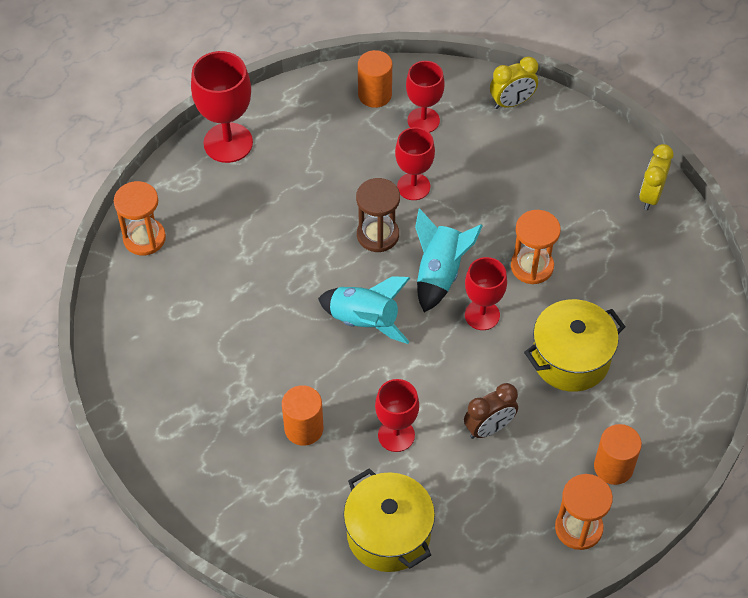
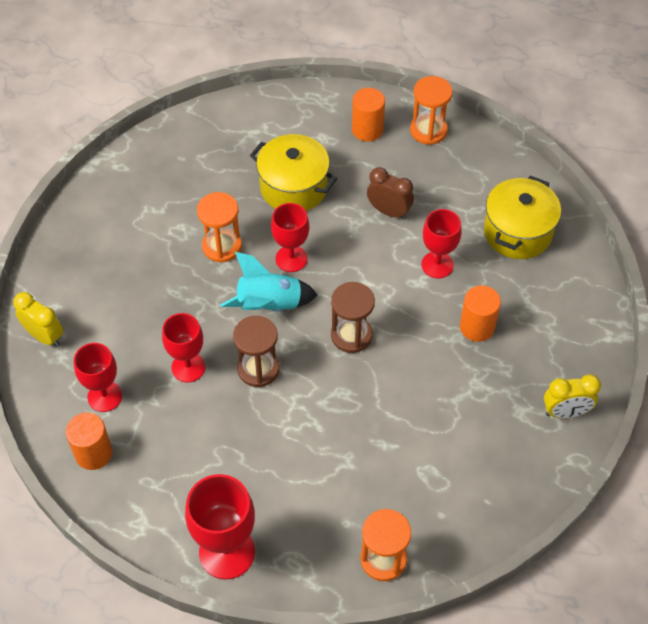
camera: 120 degrees left, 0 degrees up
turquoise rocket [318,276,410,344] -> brown hourglass [331,282,375,353]
yellow clock [639,144,673,210] -> yellow clock moved to [544,374,601,418]

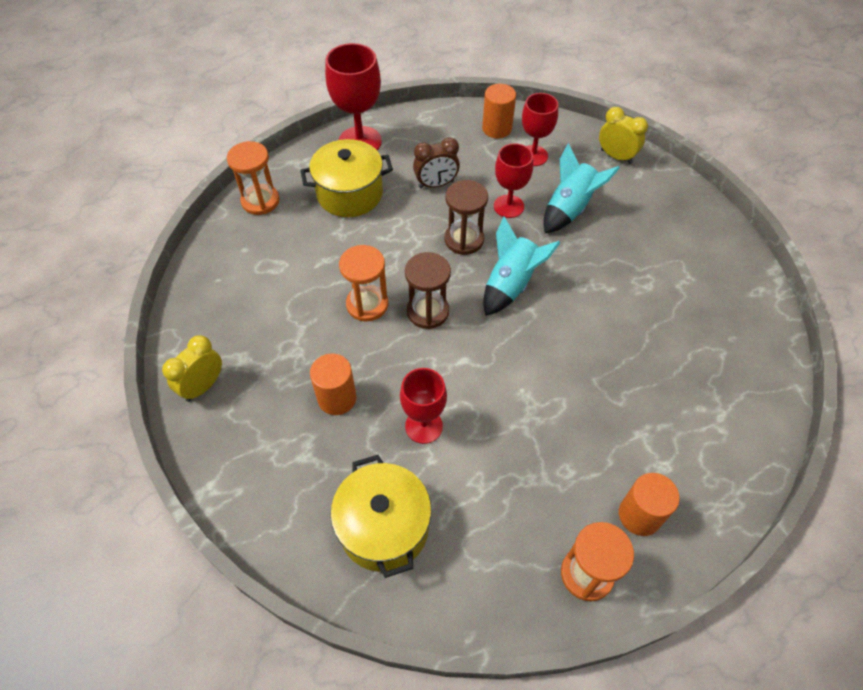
camera: 135 degrees right, 0 degrees up
yellow clock [13,292,63,347] -> yellow clock turned 135 degrees counterclockwise [599,107,648,164]
orange hourglass [197,192,242,262] -> orange hourglass moved to [339,245,388,321]
yellow pot [250,134,337,211] -> yellow pot moved to [300,139,393,217]
red goblet [271,203,309,272] -> none
brown clock [367,167,414,219] -> brown clock moved to [413,137,460,188]
none -> turquoise rocket [543,143,620,233]

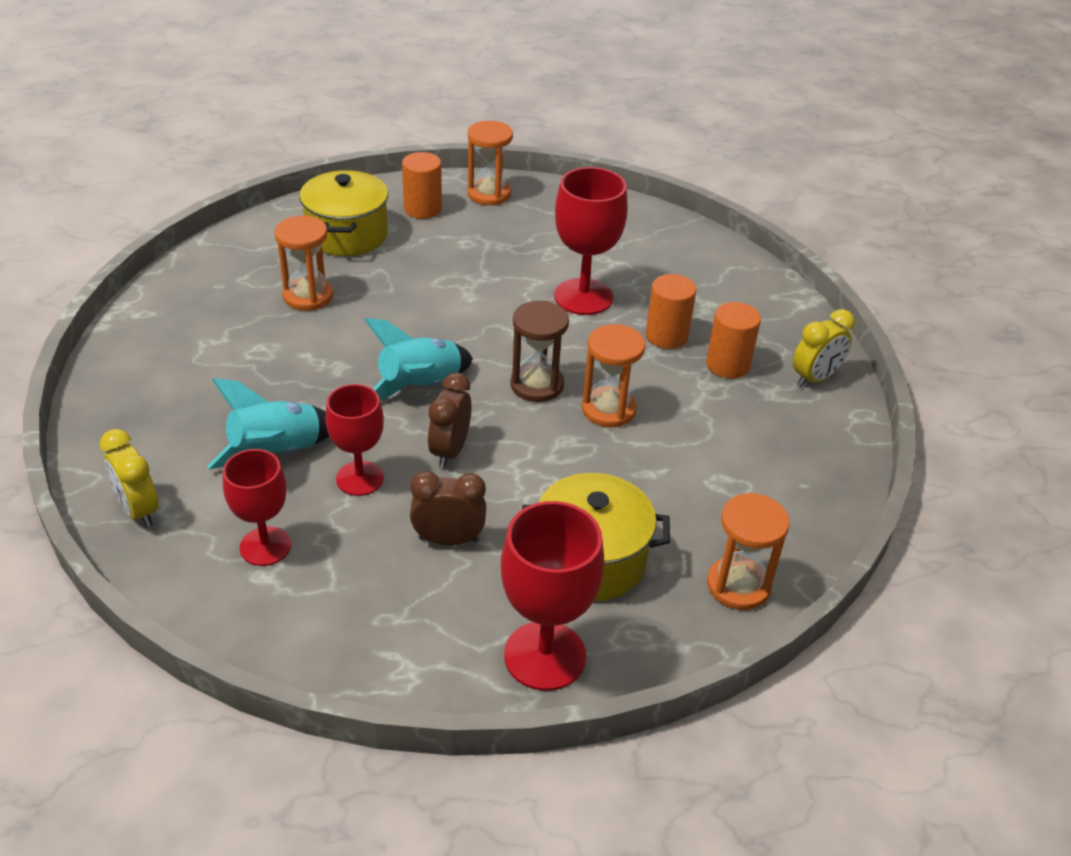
camera: 165 degrees left, 15 degrees down
yellow pot [330,455,431,578] -> yellow pot moved to [299,170,388,256]
red goblet [400,368,447,444] -> red goblet [554,167,628,315], size x1.51
brown hourglass [445,180,488,255] -> brown clock [428,373,471,468]
orange cylinder [482,84,516,138] -> orange cylinder moved to [706,302,761,378]
none -> orange hourglass [274,216,333,311]

